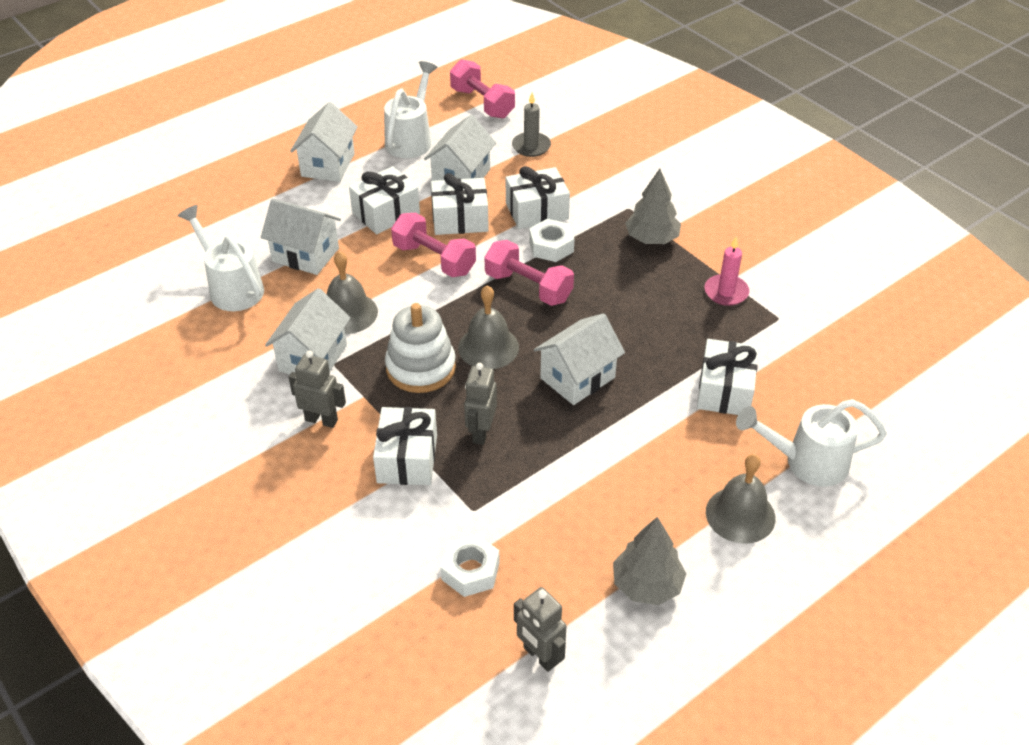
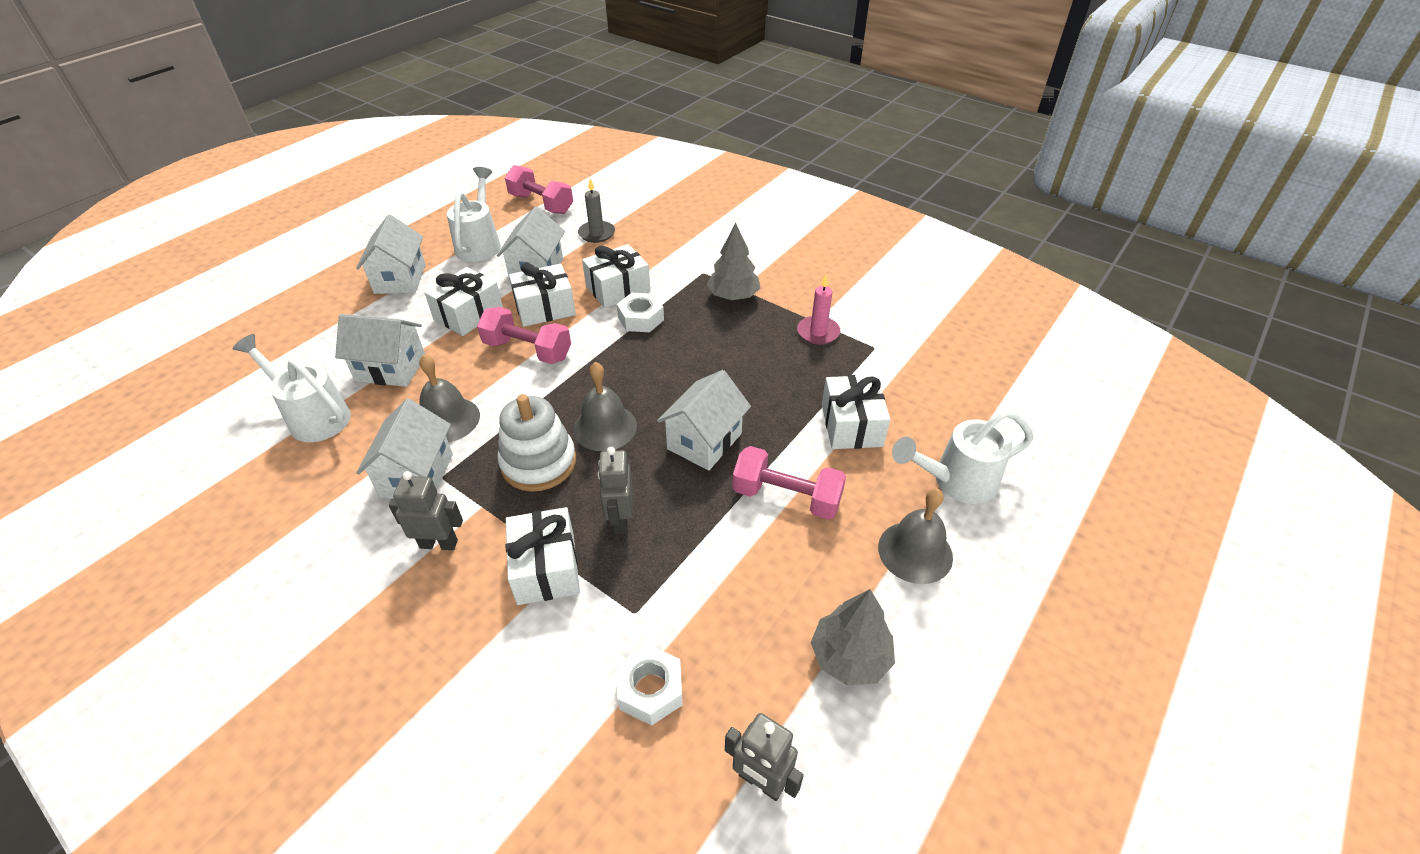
camera: 15 degrees left, 0 degrees up
pink dumbbell [485,240,574,306] -> pink dumbbell moved to [732,446,846,520]

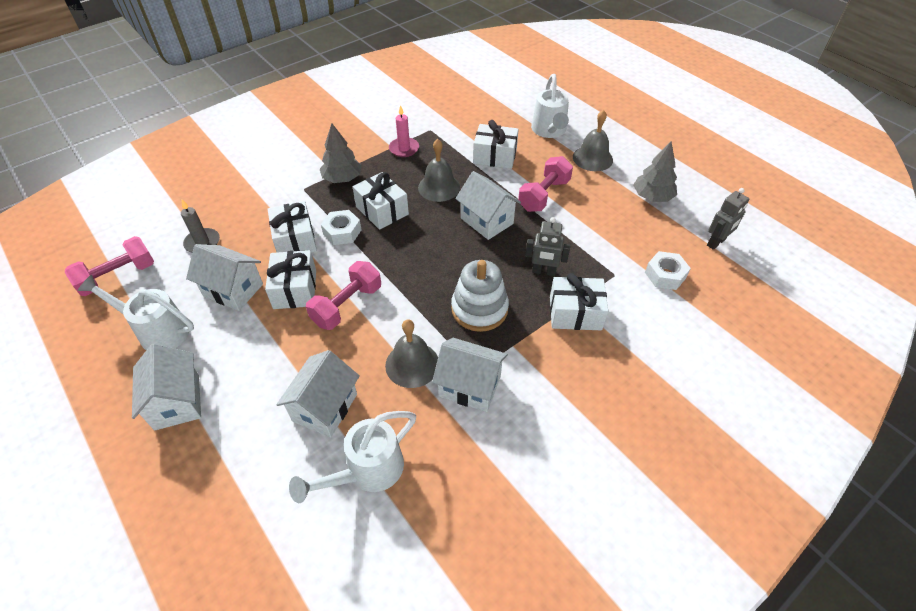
camera: 75 degrees left, 5 degrees up
white house [356,215,426,294] -> white house turned 60 degrees clockwise [132,344,201,431]
grey robot [389,471,463,550] -> none
white gift [424,267,503,336] -> white gift moved to [353,172,409,230]
grey bell [573,362,637,451] -> grey bell moved to [418,139,460,202]

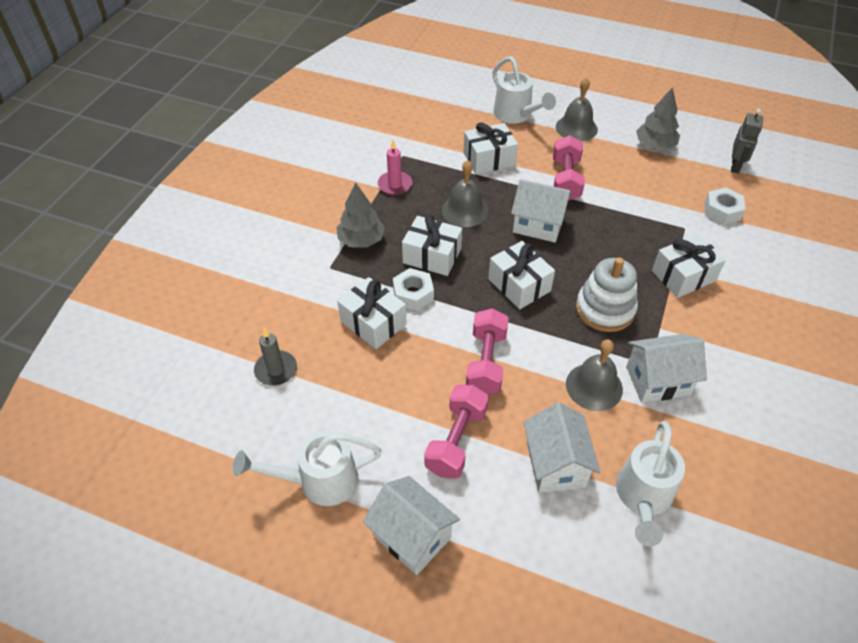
camera: 30 degrees left, 0 degrees up
pink dumbbell [65,236,154,296] -> pink dumbbell moved to [424,385,489,479]
white house [186,244,263,311] -> none
white gift [265,250,316,309] -> white gift moved to [488,241,555,309]
grey robot [525,217,570,276] -> none

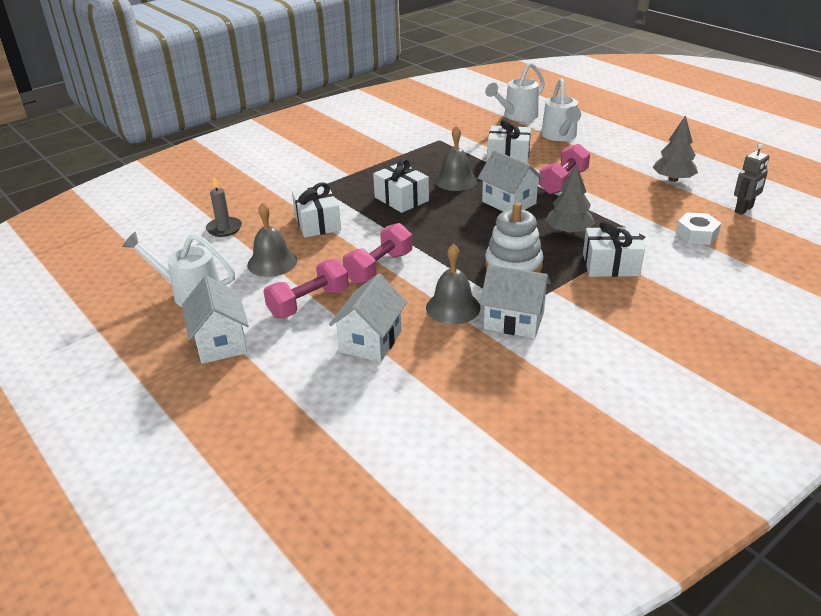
camera: 30 degrees right, 15 degrees down
grey tree [336,182,385,248] -> grey tree moved to [546,164,595,235]
pink candle [378,140,412,195] -> none
white nut [393,268,434,311] -> none
white gift [488,241,555,309] -> none
grey bell [556,78,598,141] -> grey bell moved to [247,202,297,277]
white watering can [616,421,685,546] -> white watering can moved to [485,62,545,121]

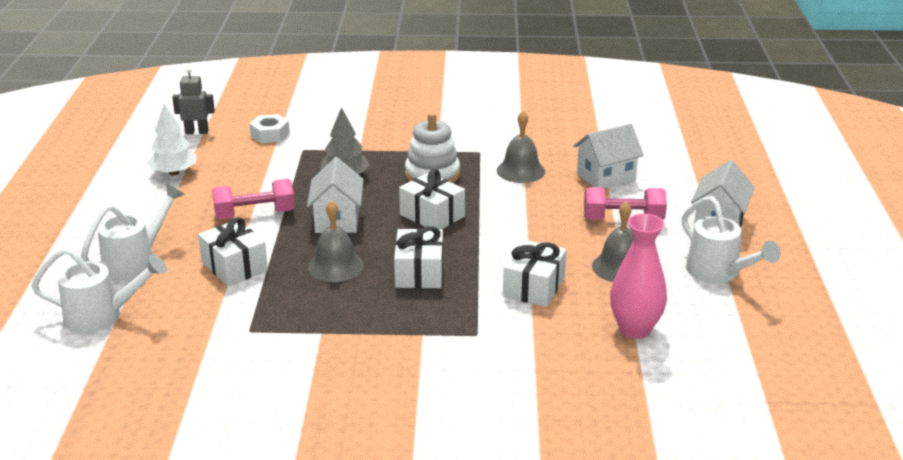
camera: 140 degrees left, 5 degrees down
grey candle [206,177,242,237] -> pink vase [610,214,667,339]
pink dumbbell [343,223,412,284] -> none
white house [480,265,551,338] -> none
white gift [583,220,645,277] -> white gift moved to [399,169,465,229]
grey tree [653,115,698,182] -> white tree [147,104,197,175]

